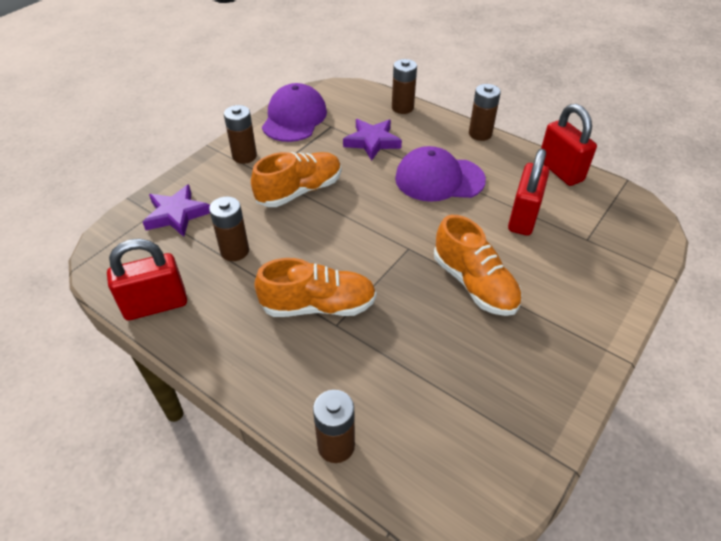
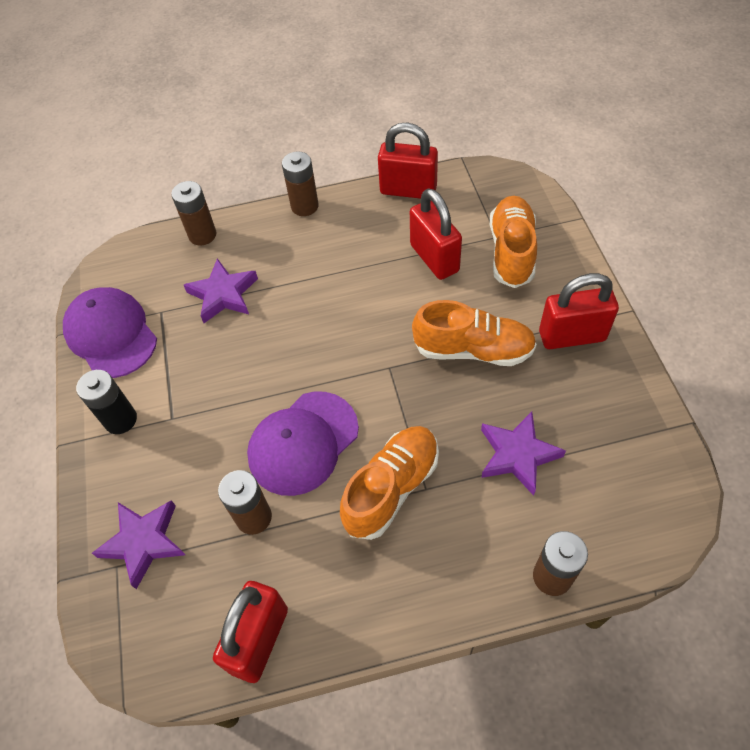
camera: 45 degrees left, 10 degrees up
brown battery [224,105,257,164] -> black battery [76,370,137,434]
orange shoe [251,152,341,207] -> orange shoe moved to [490,196,537,288]
purple cap [395,146,486,202] -> purple cap moved to [247,392,359,496]
none -> purple star [481,412,566,496]
none -> red padlock [539,273,619,349]

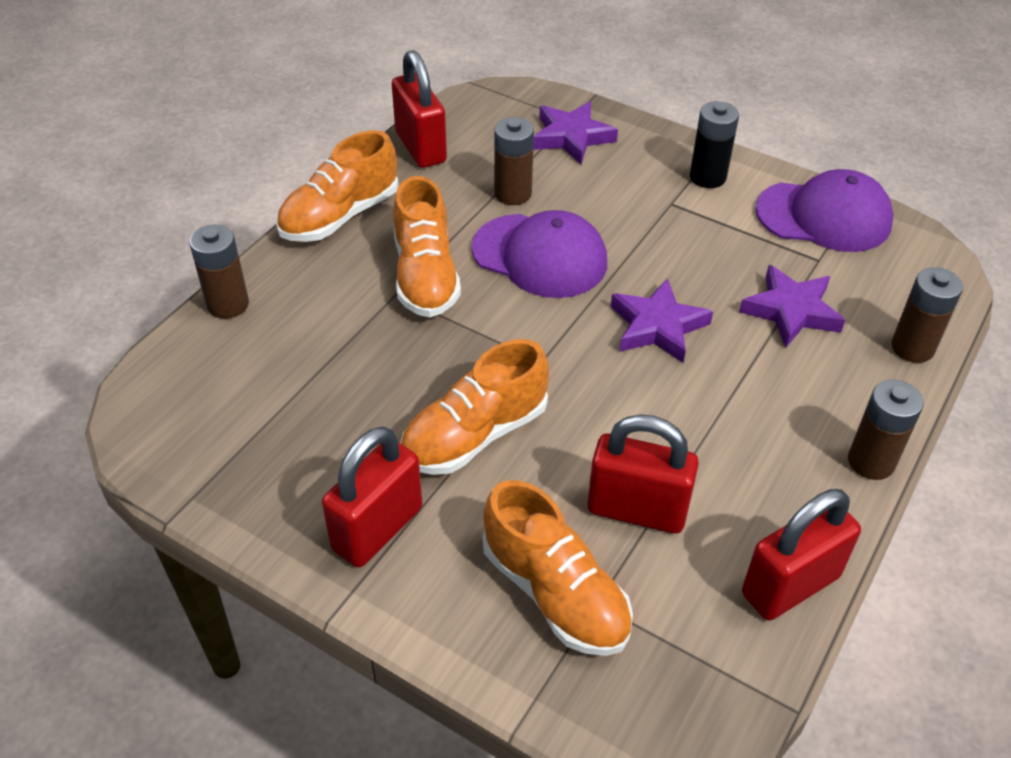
camera: 130 degrees right, 10 degrees down
purple cap [247,392,359,496] -> purple cap turned 120 degrees clockwise [472,210,607,298]
purple star [481,412,566,496] -> purple star moved to [611,278,713,363]
none -> orange shoe [276,130,399,242]

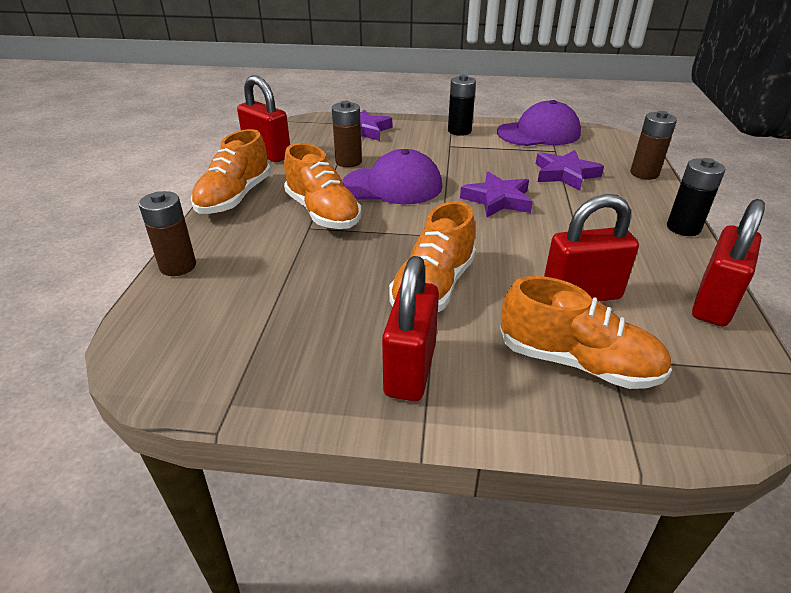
camera: 25 degrees left, 10 degrees down
brown battery [848,380,924,480] -> black battery [667,158,725,236]

